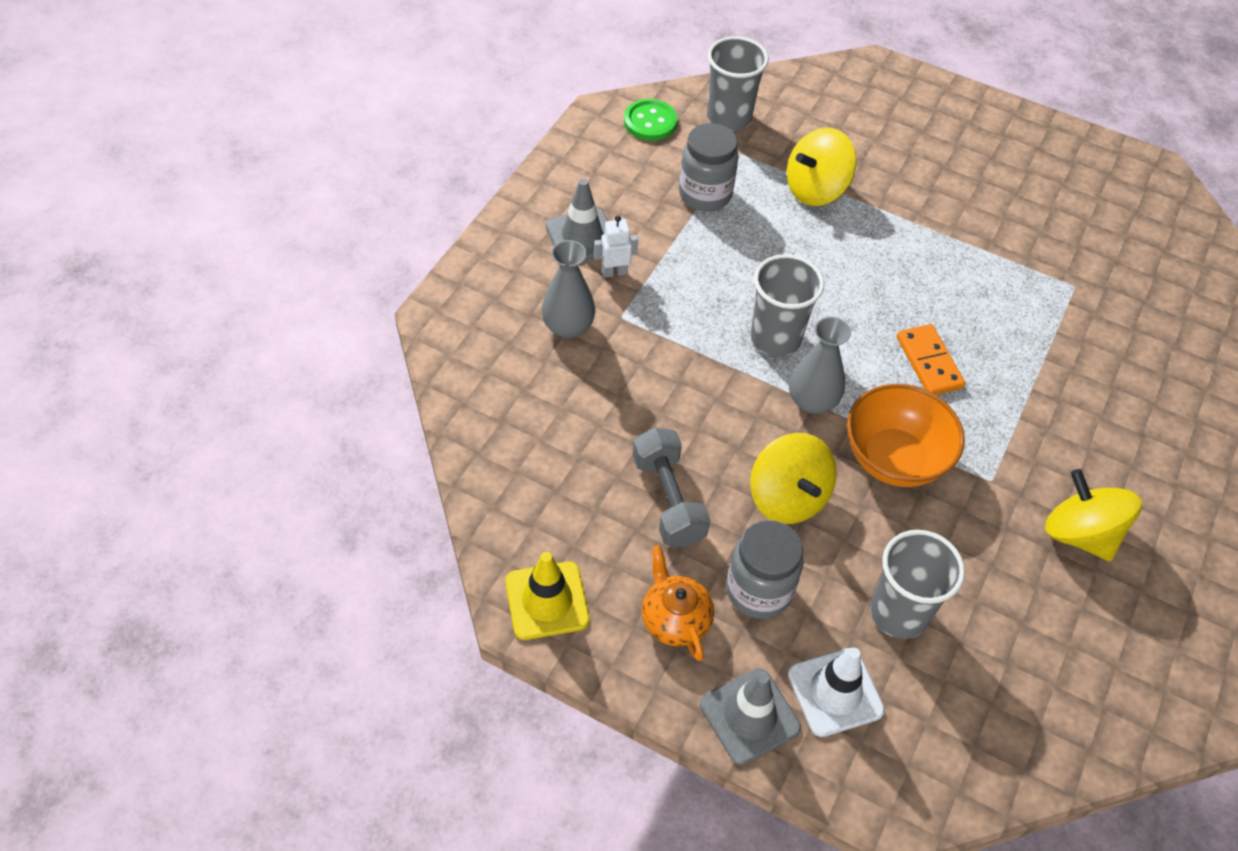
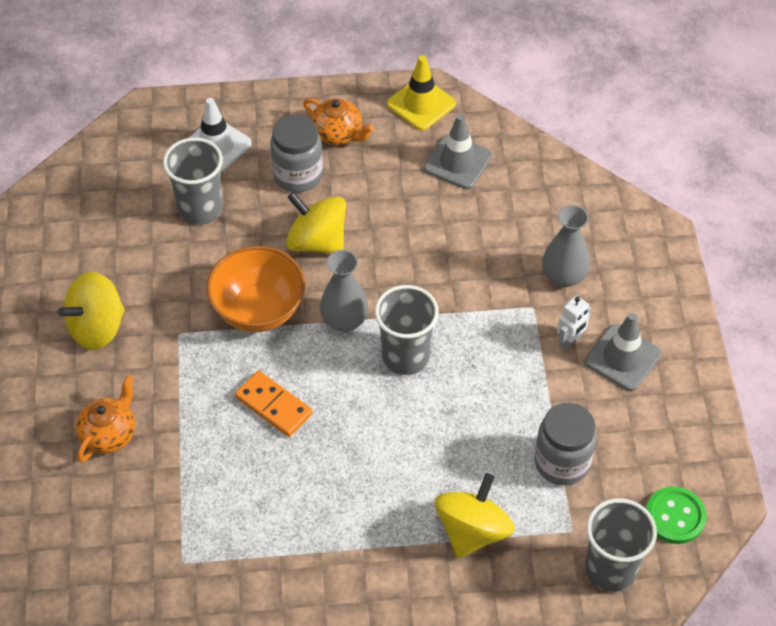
camera: 150 degrees right, 0 degrees up
grey dumbbell [633,427,710,547] -> none
grey traffic cone [700,668,801,765] -> grey traffic cone moved to [424,114,492,189]
yellow spinning top [1045,469,1142,561] -> yellow spinning top turned 120 degrees clockwise [58,272,125,350]
none -> orange teapot [76,375,135,463]

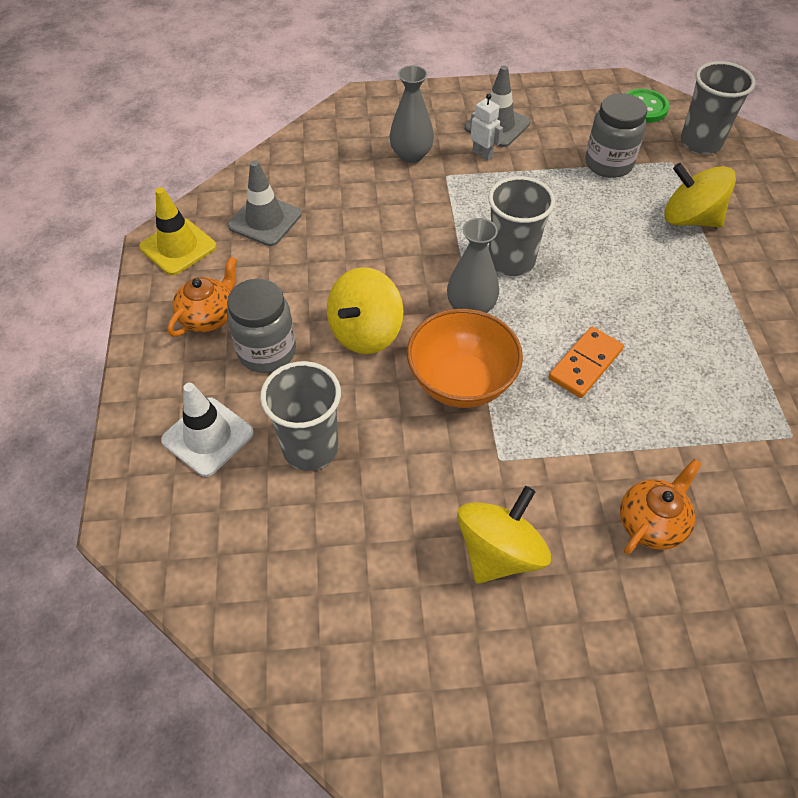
camera: 90 degrees left, 0 degrees up
yellow spinning top [58,272,125,350] -> yellow spinning top turned 105 degrees counterclockwise [457,486,551,584]
orange teapot [76,375,135,463] -> orange teapot turned 105 degrees clockwise [620,459,702,555]

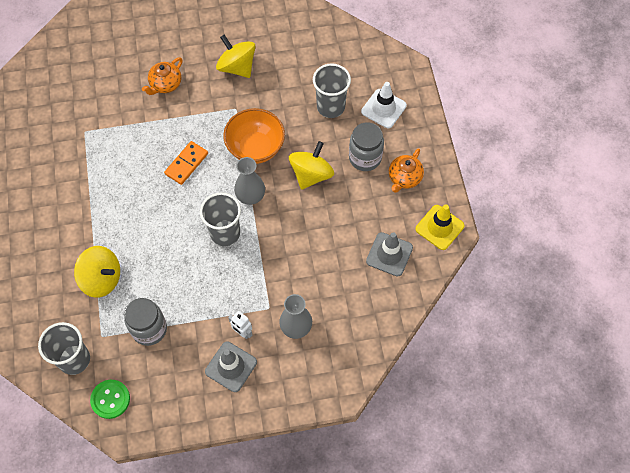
camera: 175 degrees right, 10 degrees up
yellow spinning top [457,486,551,584] -> yellow spinning top turned 105 degrees clockwise [216,35,256,78]

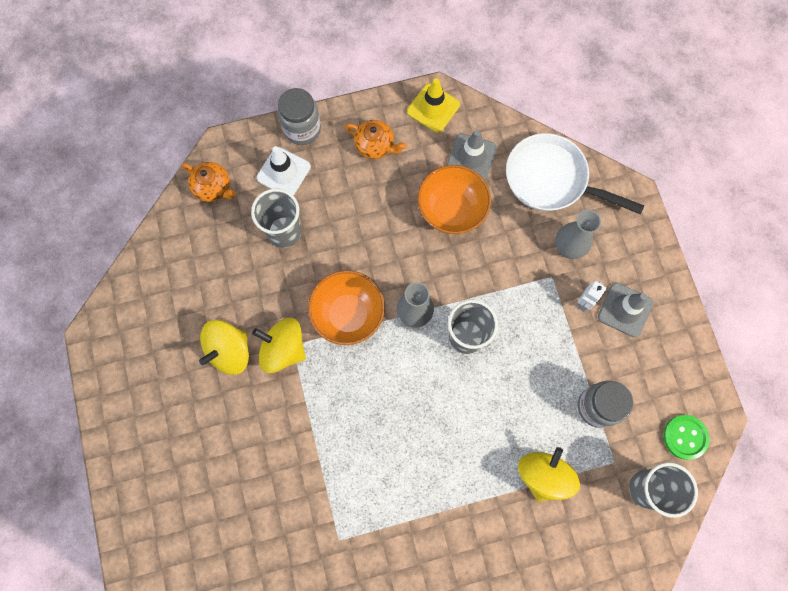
camera: 95 degrees left, 10 degrees up
orange teapot [142,57,183,95] -> orange teapot moved to [182,162,236,202]
orange domino [164,141,208,185] -> none
yellow spinning top [289,141,334,190] -> yellow spinning top moved to [252,318,306,373]
grey jar [349,122,384,171] -> grey jar moved to [278,88,321,145]
none -> orange bowl [417,165,491,234]
none -> white pan [506,133,644,215]

